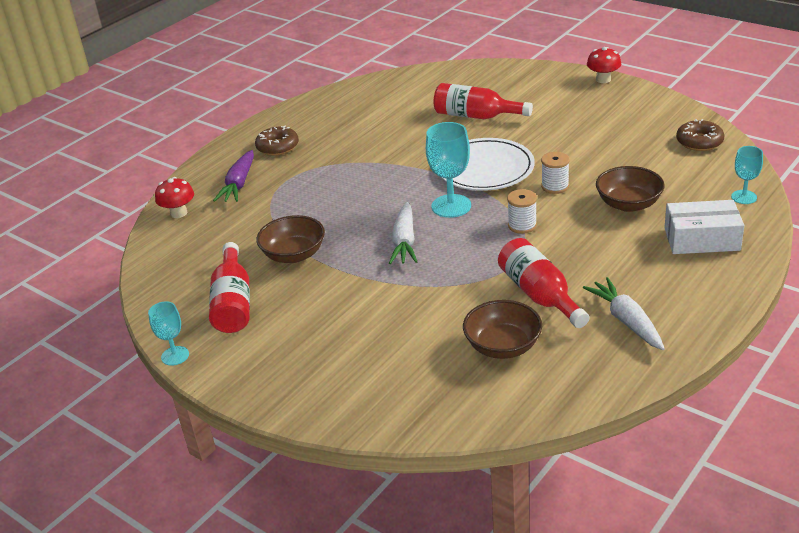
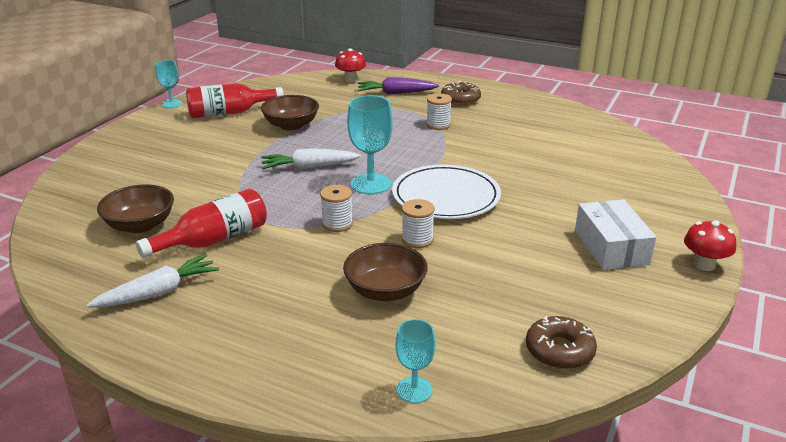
camera: 75 degrees right, 5 degrees down
red bottle [434,83,533,119] -> none
white box [664,200,745,254] -> white box moved to [575,199,656,270]
none -> white spool [426,93,452,130]

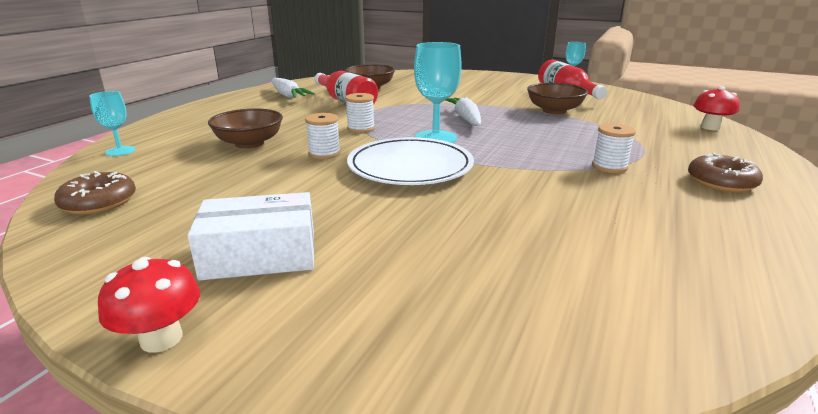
camera: 90 degrees right, 5 degrees down
purple carrot [358,77,439,95] -> none

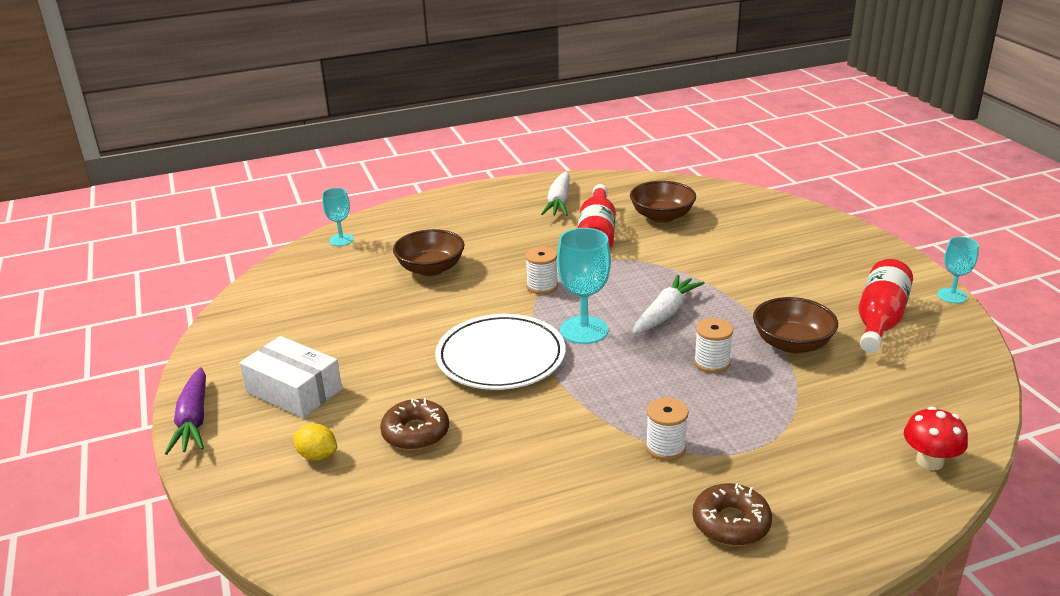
camera: 45 degrees right, 5 degrees up
brown donut [54,171,136,215] -> brown donut moved to [380,398,449,450]
red mushroom [98,257,200,353] -> purple carrot [164,367,206,455]
white spool [305,113,341,159] -> white spool moved to [694,318,733,373]
none -> yellow lemon [293,423,337,461]

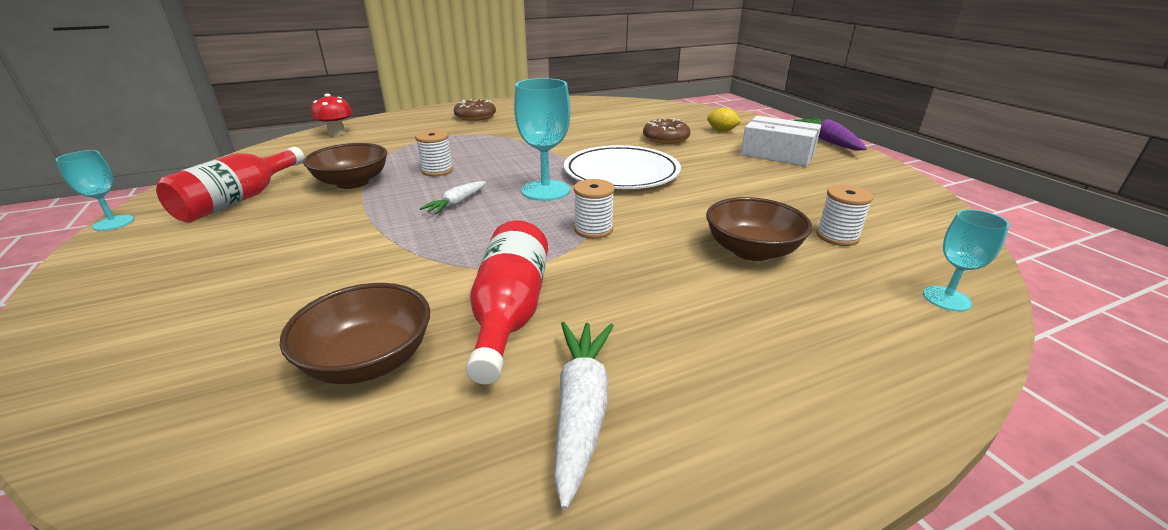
camera: 175 degrees right, 0 degrees up
white carrot [632,274,705,334] -> white carrot [420,181,486,214], size x0.64
white spool [646,398,689,460] -> white spool moved to [816,185,873,246]

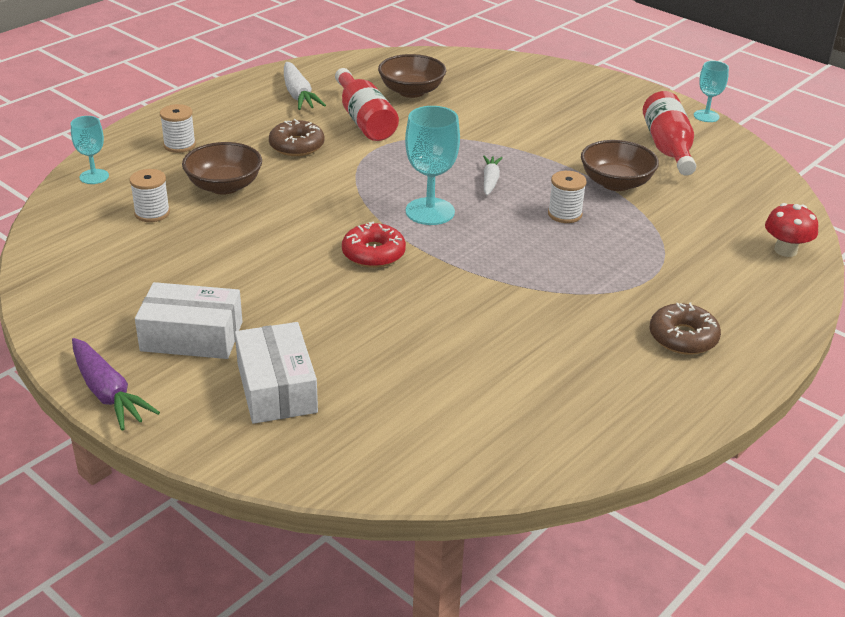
camera: 155 degrees right, 5 degrees up
white plate [564,145,681,189] -> red donut [342,222,406,268]
white spool [574,179,615,239] -> white spool moved to [160,104,196,153]
brown donut [643,118,690,144] -> brown donut moved to [269,119,324,156]
yellow lemon [707,107,742,132] -> white box [235,322,318,424]

